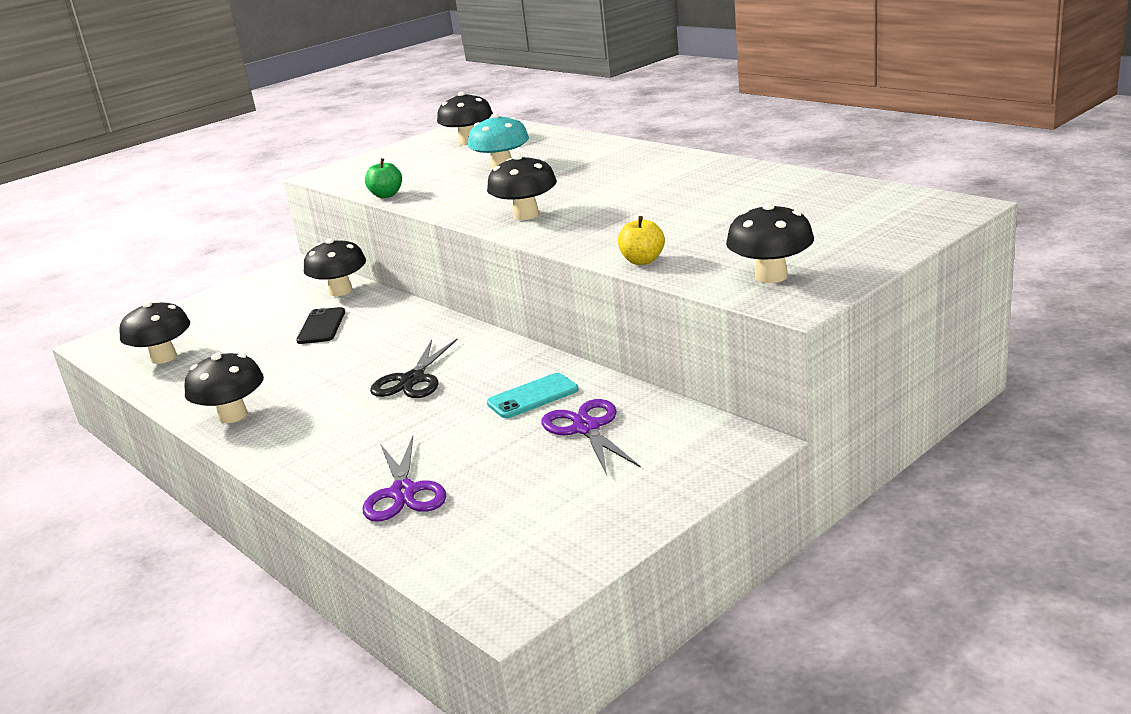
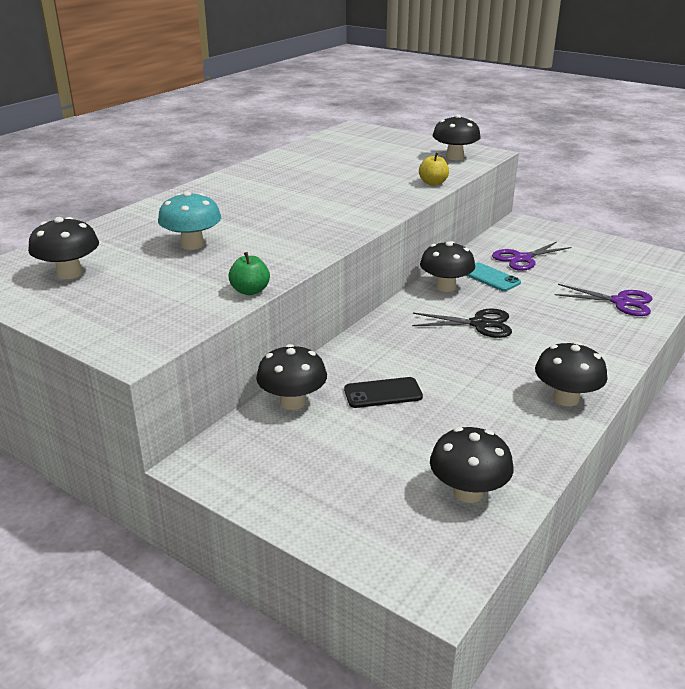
camera: 105 degrees left, 5 degrees up
purple scissors [362,436,446,522] -> purple scissors turned 45 degrees clockwise [554,284,652,316]
black mushroom [487,154,557,220] -> black mushroom moved to [420,241,475,292]

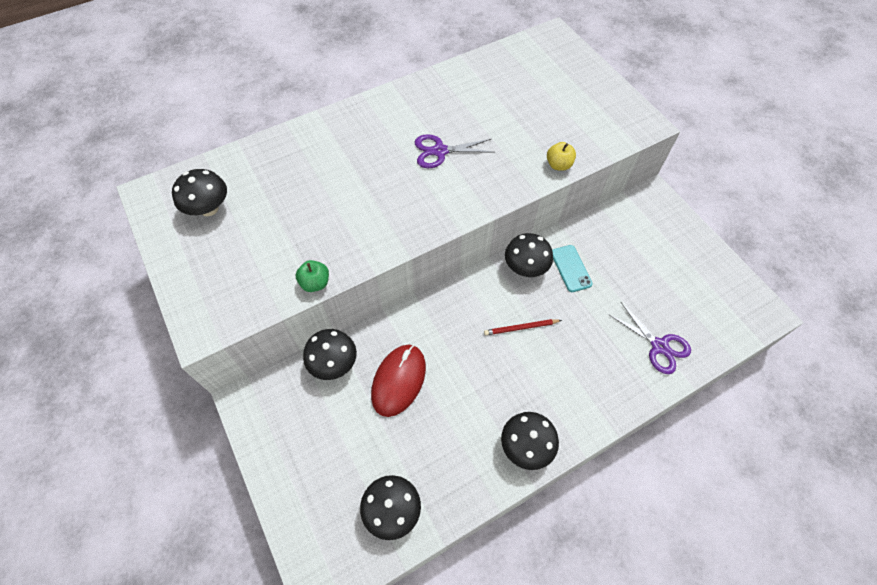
camera: 25 degrees right, 30 degrees up
turquoise mushroom [158,191,221,250] -> none
black phone [344,377,423,408] -> red mouse [371,344,426,417]
black scissors [412,308,512,338] -> red pencil [484,319,562,335]
black mushroom [432,114,481,160] -> none
purple scissors [492,242,571,271] -> purple scissors moved to [415,134,495,168]

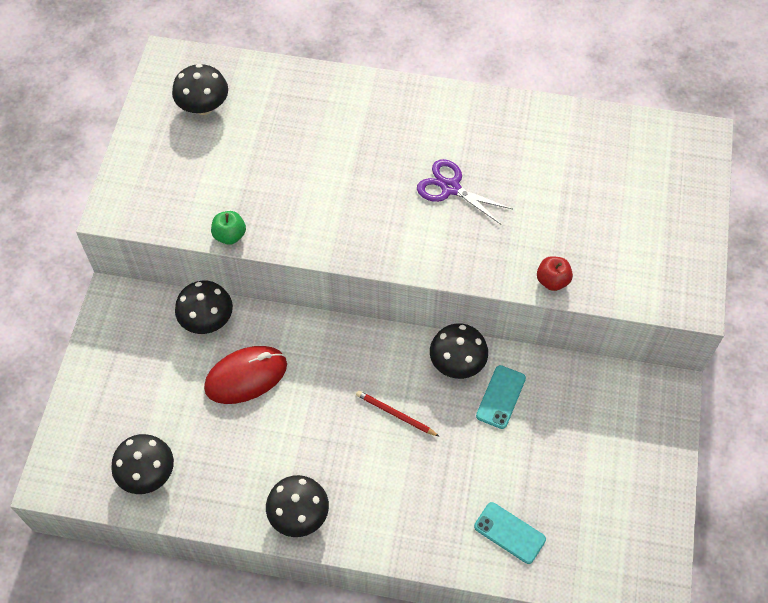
camera: 40 degrees right, 0 degrees up
yellow apple [547,142,576,171] -> red apple [537,256,573,291]
purple scissors [608,302,691,374] -> turquoise phone [474,502,546,564]

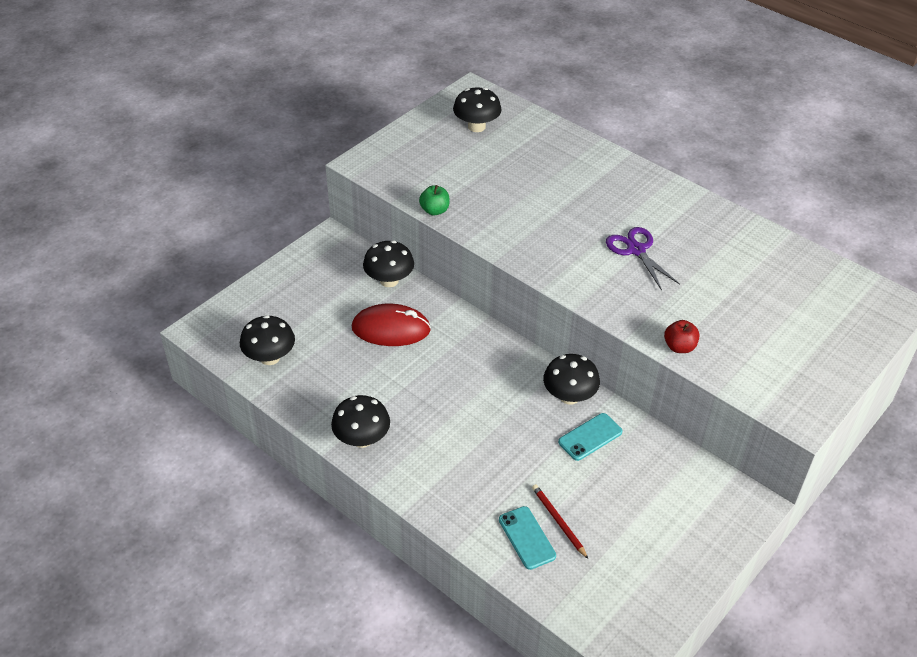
camera: 30 degrees right, 15 degrees down
red pencil [356,390,440,437] -> red pencil moved to [532,484,588,559]

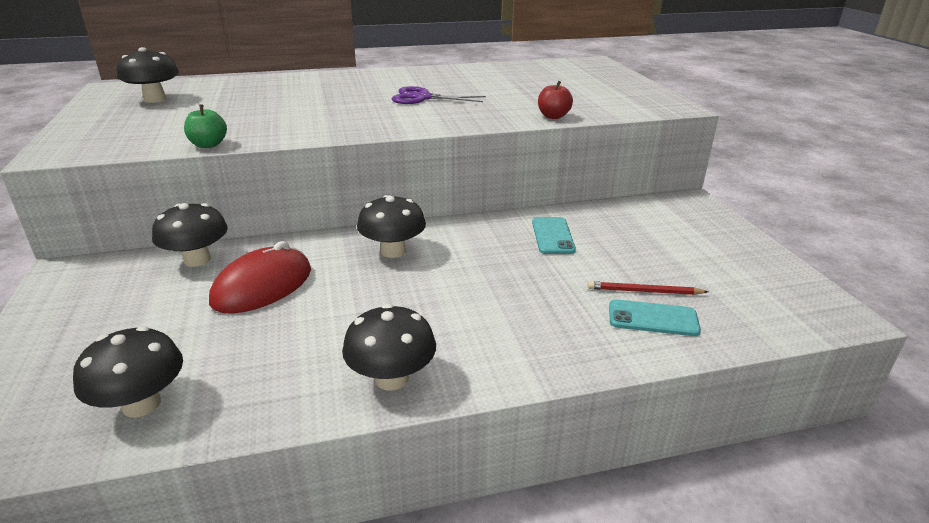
camera: 55 degrees left, 15 degrees down
black mushroom [543,354,600,405] -> black mushroom moved to [357,195,426,258]

